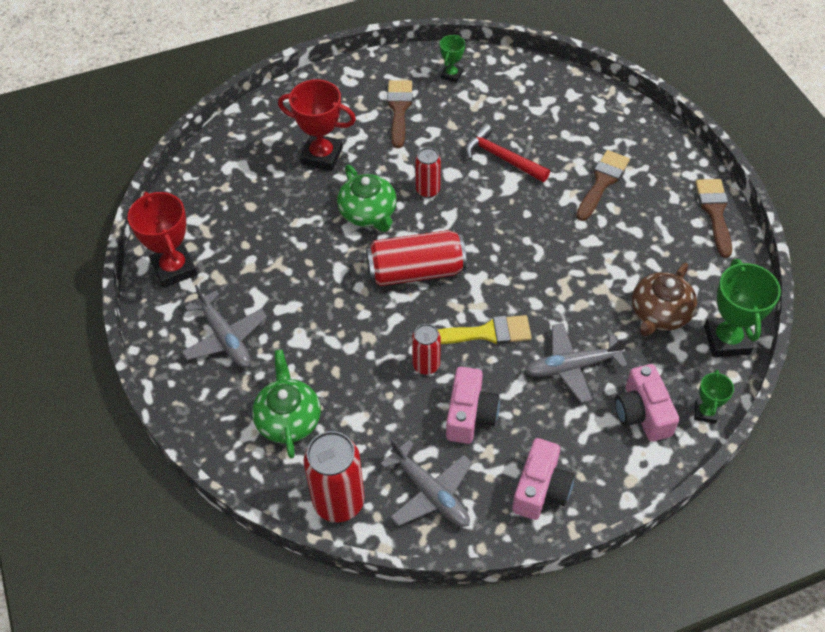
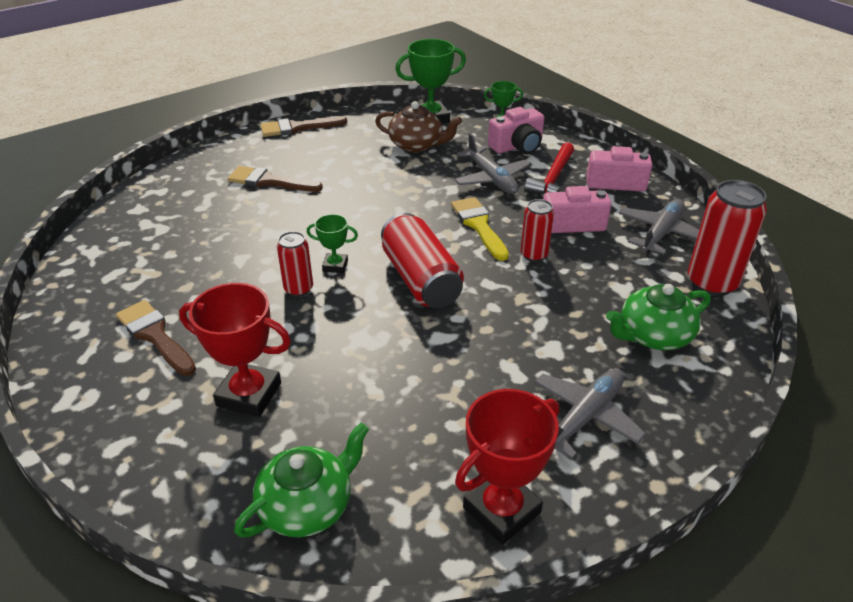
camera: 105 degrees left, 15 degrees down
red trophy [278,79,356,171] -> red trophy turned 75 degrees counterclockwise [179,283,291,417]
green teapot [337,165,397,232] -> green teapot moved to [234,423,369,538]
brown brush [387,80,412,148] -> brown brush turned 60 degrees clockwise [116,300,196,376]
green trophy [440,35,465,83] -> green trophy moved to [307,214,358,273]
red hammer [465,123,550,182] -> red hammer moved to [524,142,574,194]

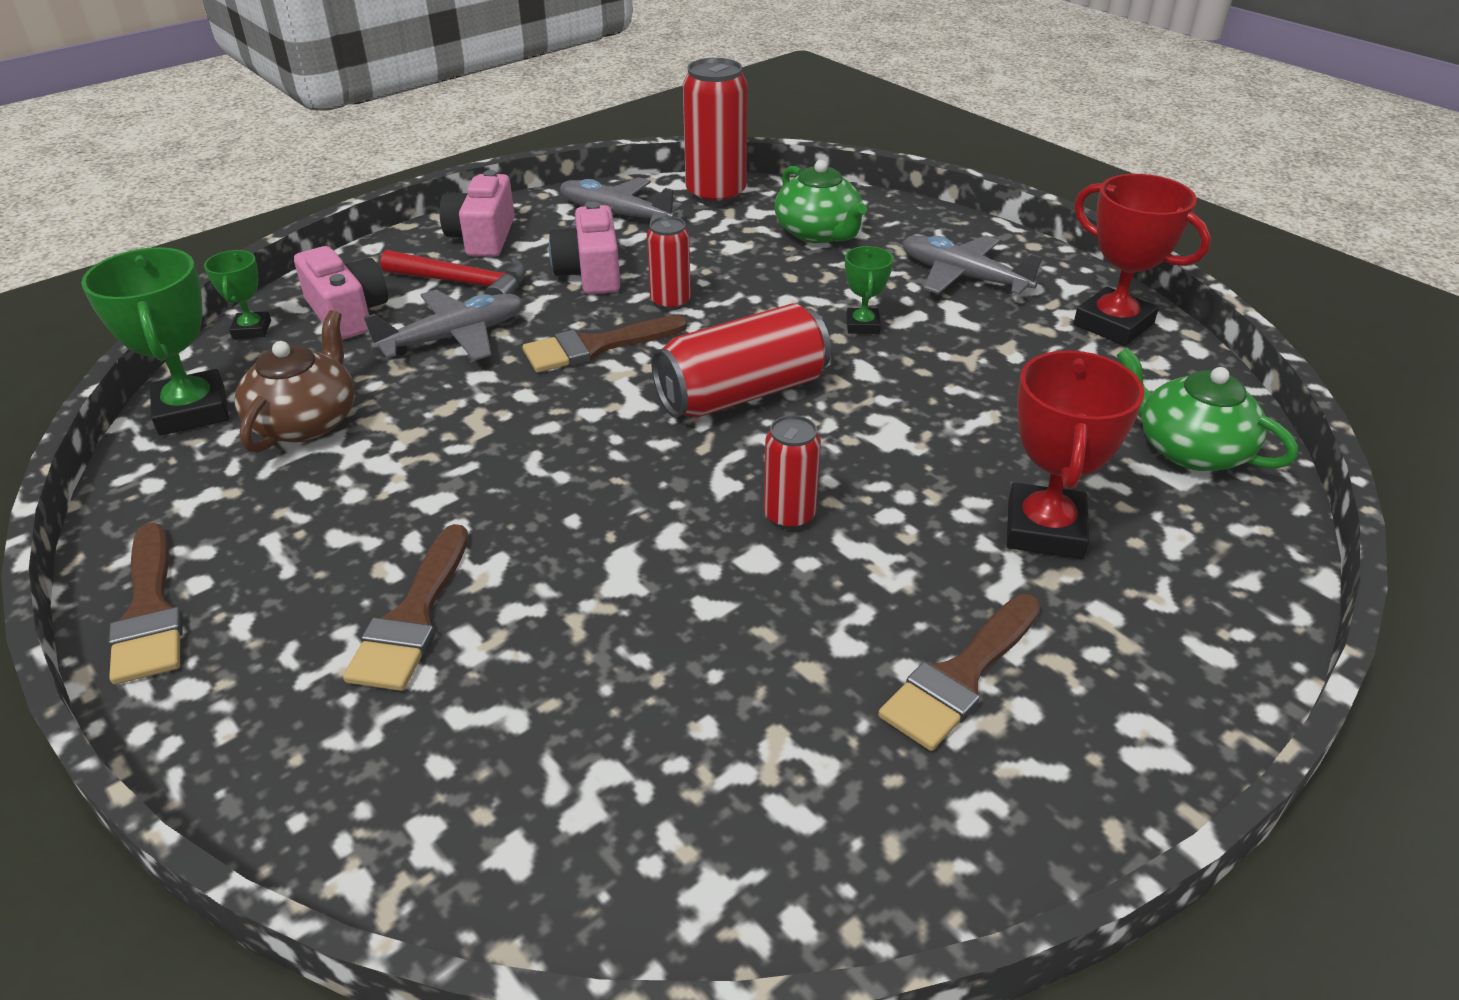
camera: 95 degrees left, 0 degrees up
green trophy [307,214,358,273] -> green trophy moved to [845,246,893,334]
yellow brush [451,197,509,261] -> brown brush [523,315,687,373]

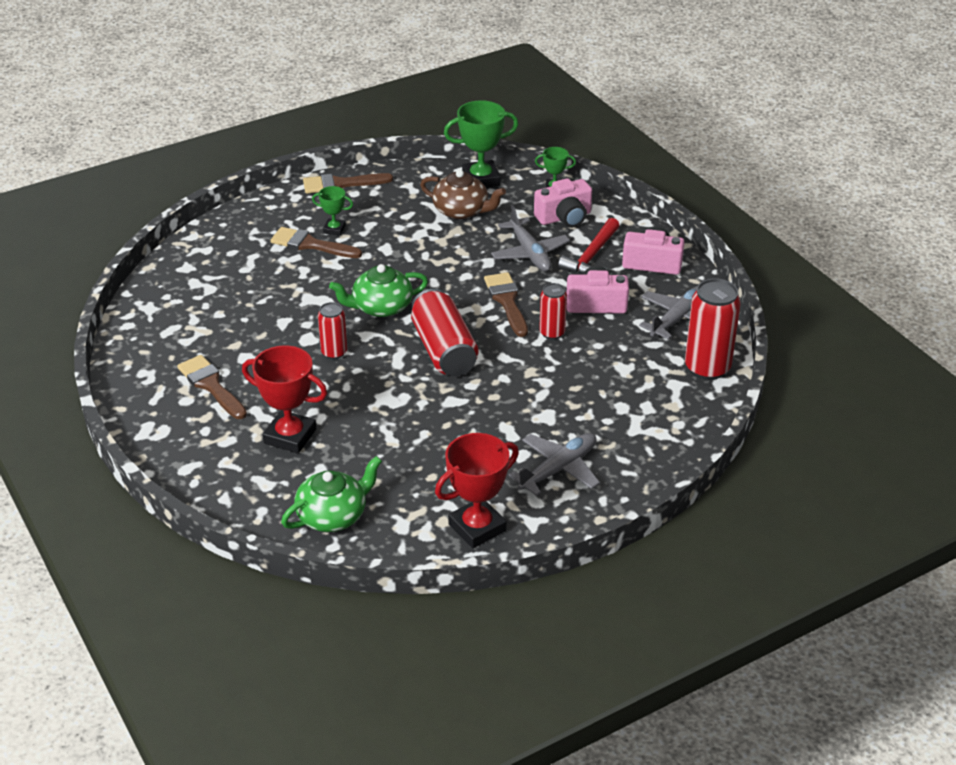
camera: 100 degrees right, 0 degrees up
green teapot [775,160,867,243] -> green teapot moved to [329,264,428,317]
green trophy [845,246,893,334] -> green trophy moved to [312,186,353,236]

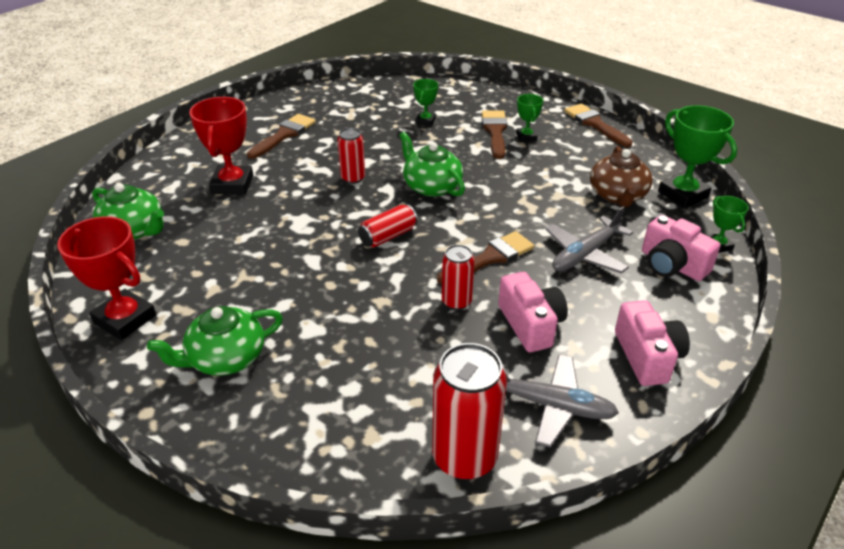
camera: 70 degrees right, 0 degrees up
red can [411,289,478,376] -> red can [358,204,418,248], size x0.57
grey plane [509,433,600,496] -> green teapot [147,306,283,376]
red hammer [558,218,620,275] -> none
none -> green trophy [413,79,438,126]

